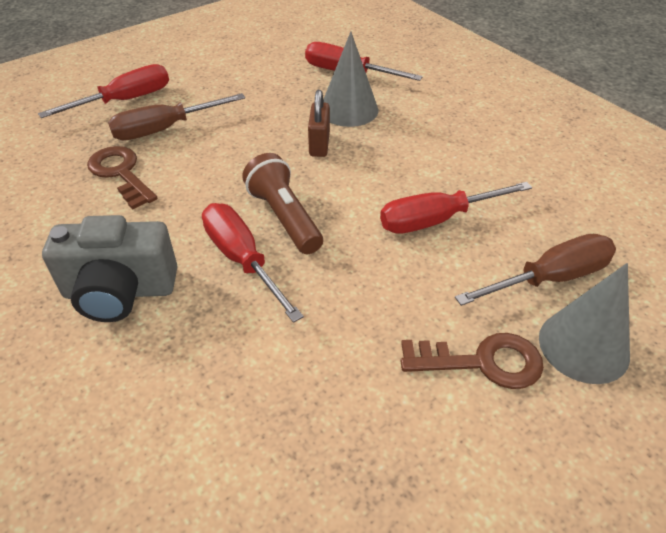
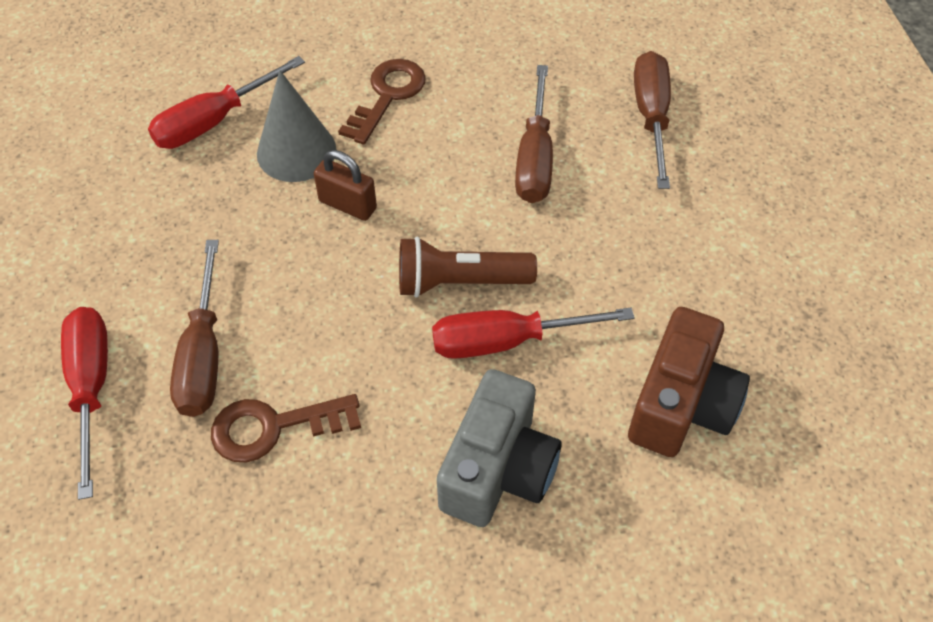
camera: 65 degrees left, 10 degrees up
red screwdriver [380,182,532,234] -> brown screwdriver [515,65,553,203]
brown key [401,333,544,389] -> brown key moved to [338,59,426,145]
grey cone [539,263,630,384] -> none
none -> brown camera [628,307,750,457]

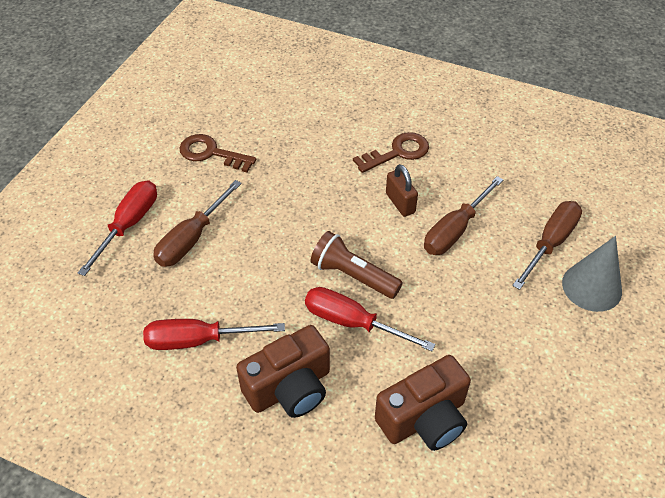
camera: 35 degrees right, 5 degrees down
red screwdriver [148,56,305,149] -> red screwdriver moved to [143,319,285,350]
brown key [211,394,361,463] -> brown key moved to [179,134,257,173]
grey cone [257,70,336,182] -> grey cone moved to [562,236,622,312]
brown padlock [314,150,377,221] -> brown padlock moved to [386,164,418,217]
grey camera [437,369,562,527] -> brown camera [236,325,330,418]

